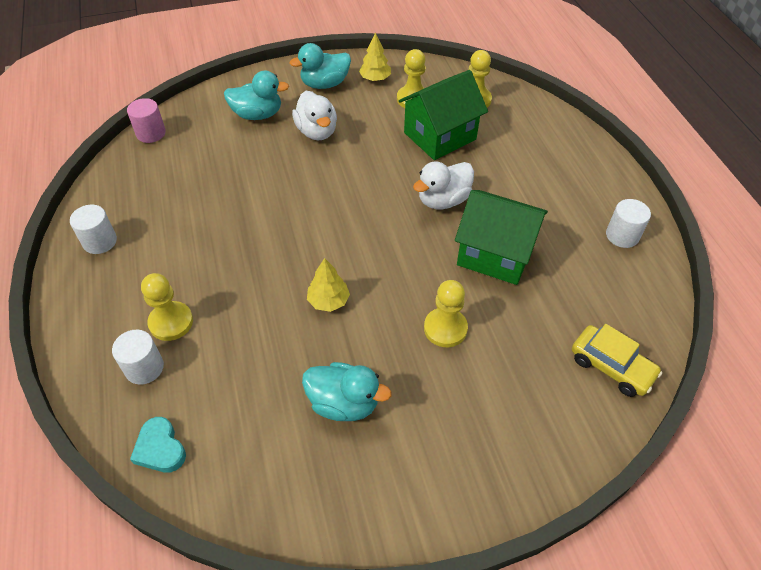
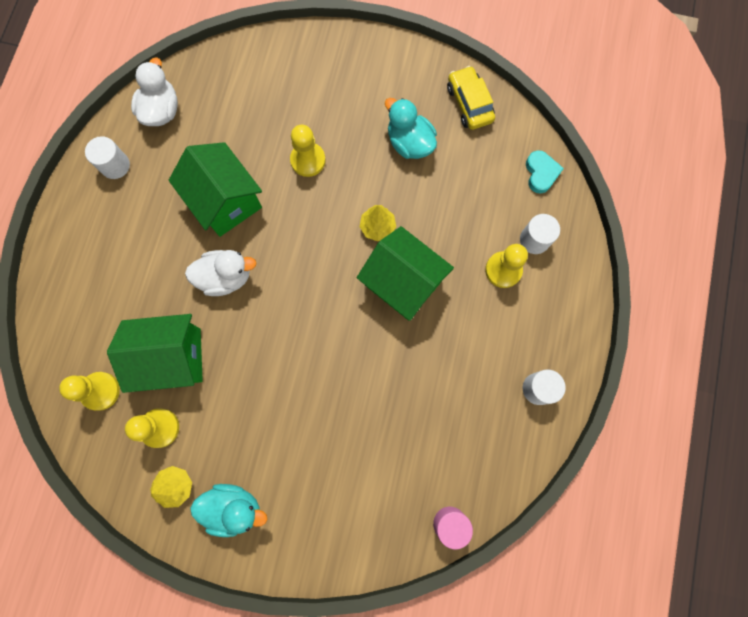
camera: 150 degrees left, 25 degrees up
turquoise duck [224,71,289,120] -> none
white duck [292,91,337,140] -> white duck moved to [131,57,178,126]
yellow car [572,324,662,397] -> yellow car moved to [447,66,495,130]
none -> green house [357,226,454,321]

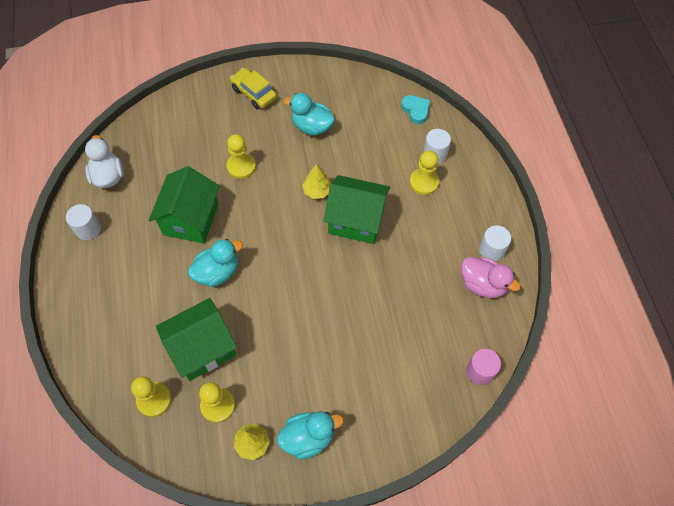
camera: 25 degrees left, 15 degrees down
green house [169,142,262,237] -> green house turned 75 degrees clockwise [149,166,220,244]
white duck [185,250,257,296] -> turquoise duck [188,239,243,287]
yellow car [447,66,495,130] -> yellow car moved to [230,68,277,110]
none -> pink duck [461,257,521,298]

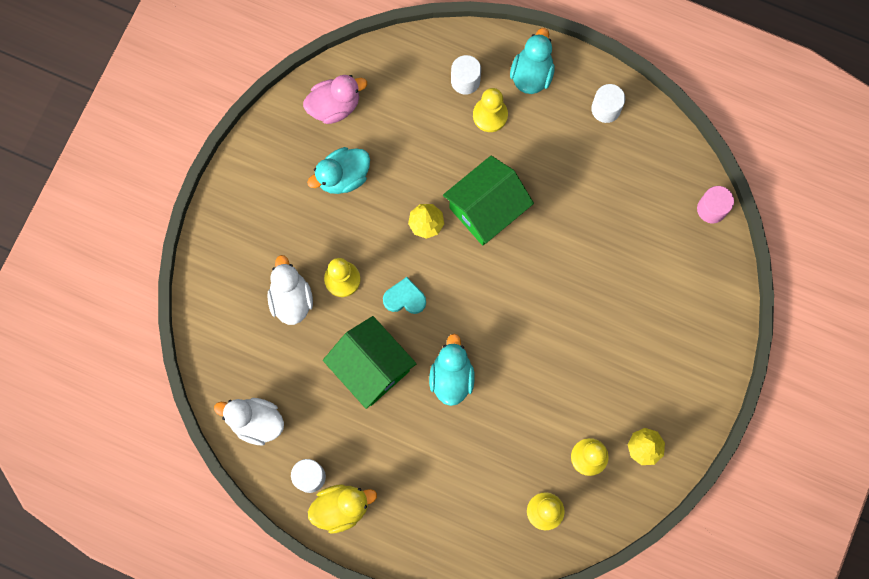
camera: 55 degrees left, 15 degrees up
green house [156,298,237,381] -> none
yellow car [230,68,277,110] -> none
turquoise duck [277,411,344,459] -> turquoise duck moved to [510,28,555,94]
turquoise heart [401,95,430,124] -> turquoise heart moved to [383,277,426,314]
pink duck [461,257,521,298] -> pink duck moved to [303,75,367,124]
none -> white duck [267,255,313,325]
none -> yellow duck [308,484,377,534]

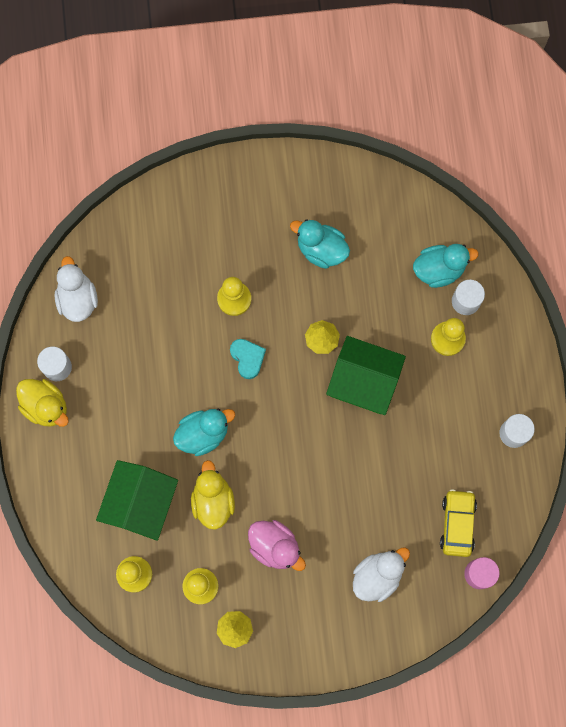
camera: 60 degrees right, 0 degrees up
white duck [267,255,313,325] -> white duck moved to [353,547,410,602]
pink duck [303,75,367,124] -> pink duck moved to [248,520,306,571]
green house [323,316,417,409] -> green house moved to [96,460,178,541]
turquoise duck [510,28,555,94] -> turquoise duck moved to [413,244,479,288]
none -> yellow duck [191,460,235,530]
none -> yellow car [440,489,477,557]

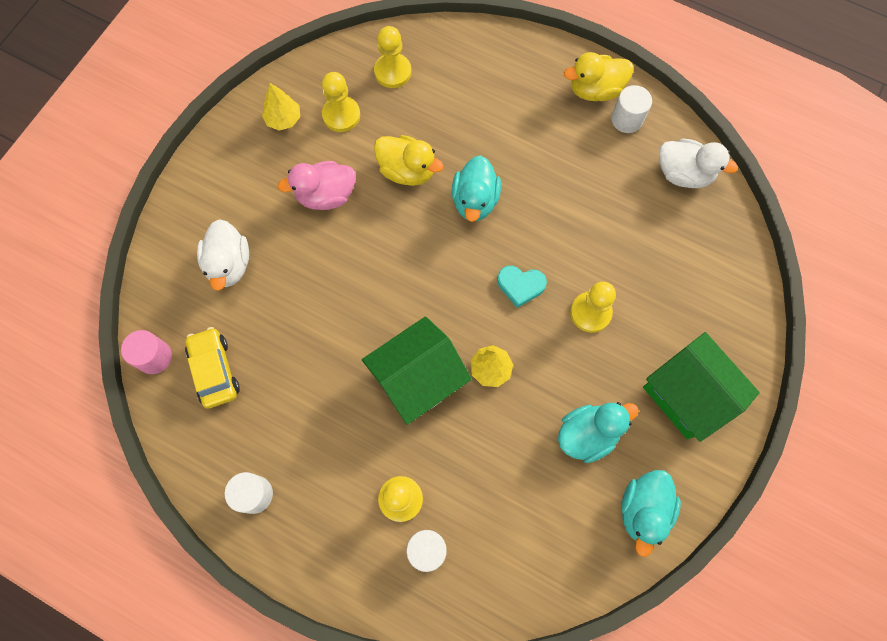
camera: 125 degrees right, 5 degrees down
green house [96,460,178,541] -> green house moved to [643,332,760,442]
turquoise duck [413,244,479,288] -> turquoise duck moved to [621,470,681,557]
yellow car [440,489,477,557] -> yellow car turned 150 degrees counterclockwise [185,327,240,409]

